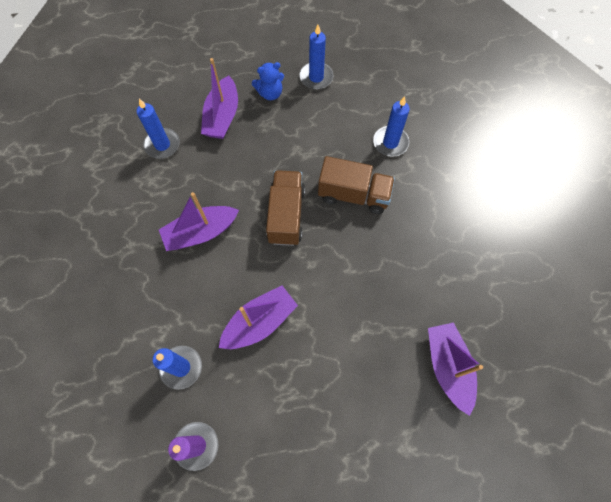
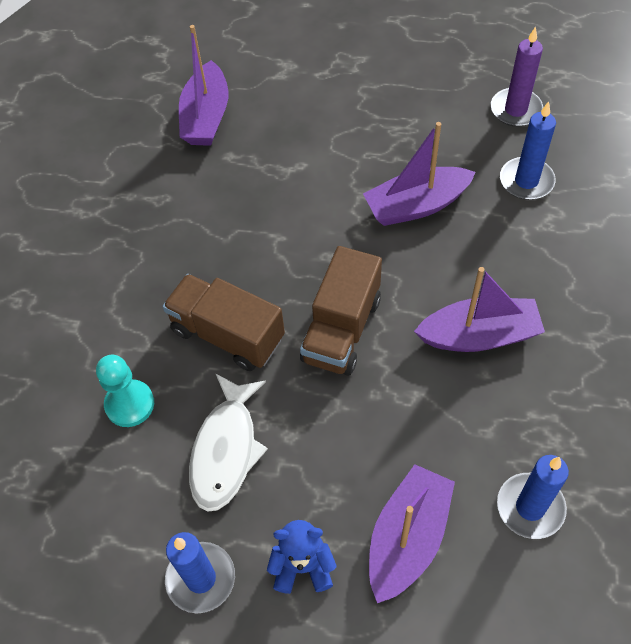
camera: 160 degrees left, 10 degrees down
blue candle [373,96,410,157] -> turquoise pawn [96,355,154,427]
none -> white fish [189,374,268,512]

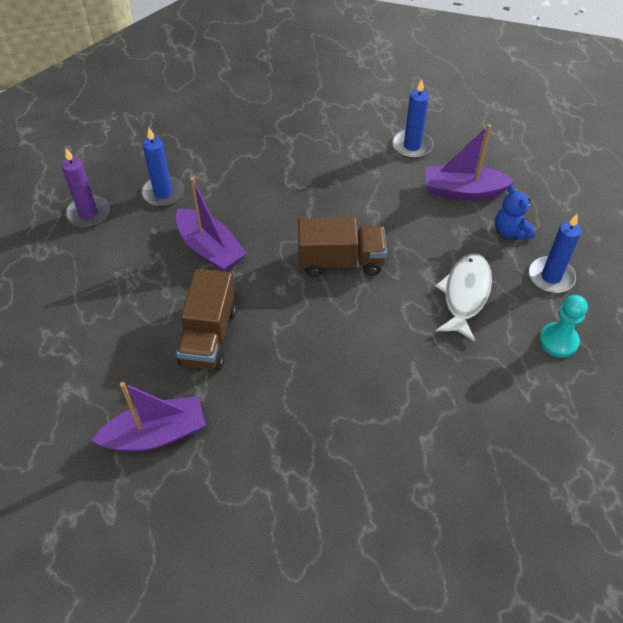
camera: 115 degrees left, 5 degrees down
turquoise pawn [96,355,154,427] -> turquoise pawn moved to [539,295,588,358]
brown truck [163,274,285,371] -> brown truck moved to [176,269,237,370]
white fish [189,374,268,512] -> white fish turned 60 degrees counterclockwise [435,254,492,342]
purple boat [414,267,545,352] -> none

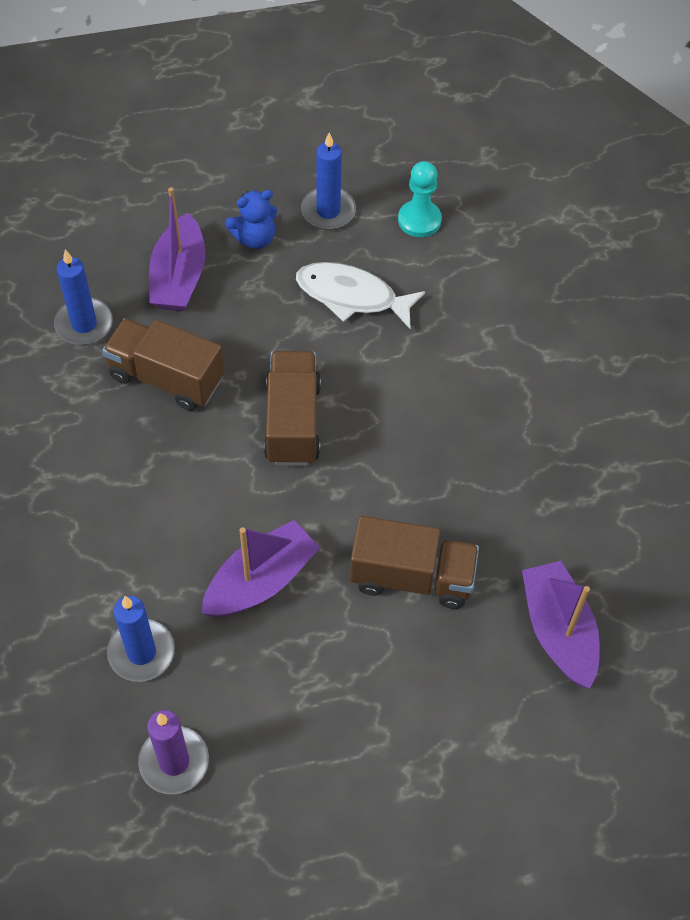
camera: 90 degrees left, 5 degrees up
none -> brown truck [102,318,224,411]

